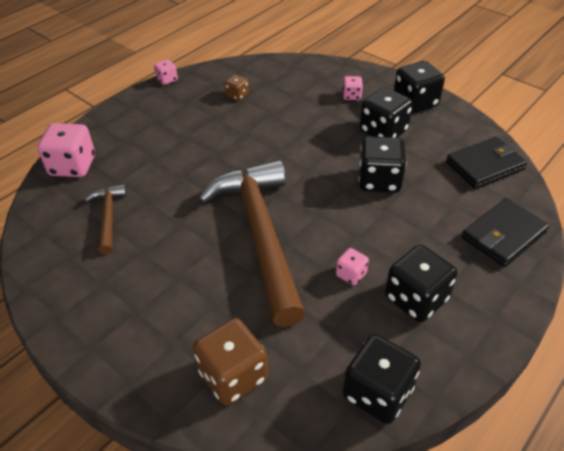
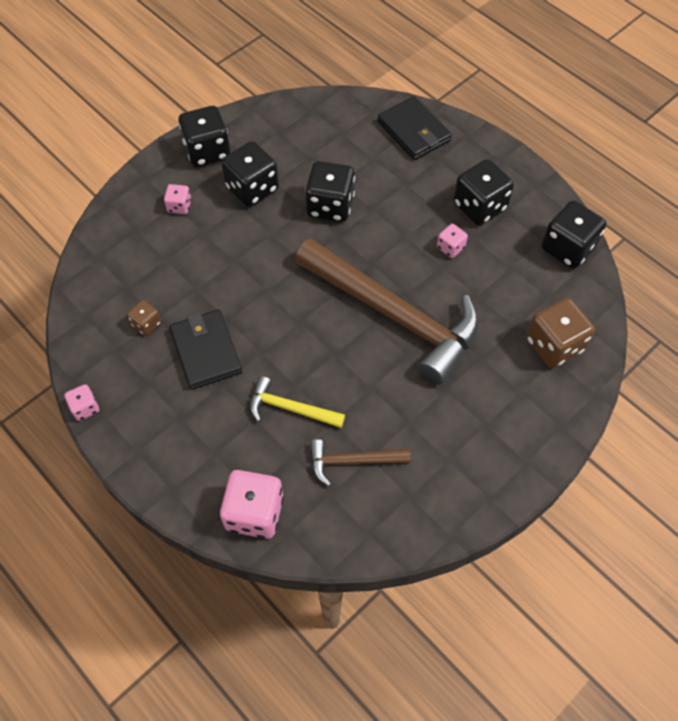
camera: 85 degrees left, 15 degrees up
brown hammer [198,160,306,327] -> brown hammer turned 135 degrees counterclockwise [295,238,479,384]
black wallet [446,137,527,189] -> black wallet moved to [169,309,242,390]
none -> yellow hammer [250,376,345,428]

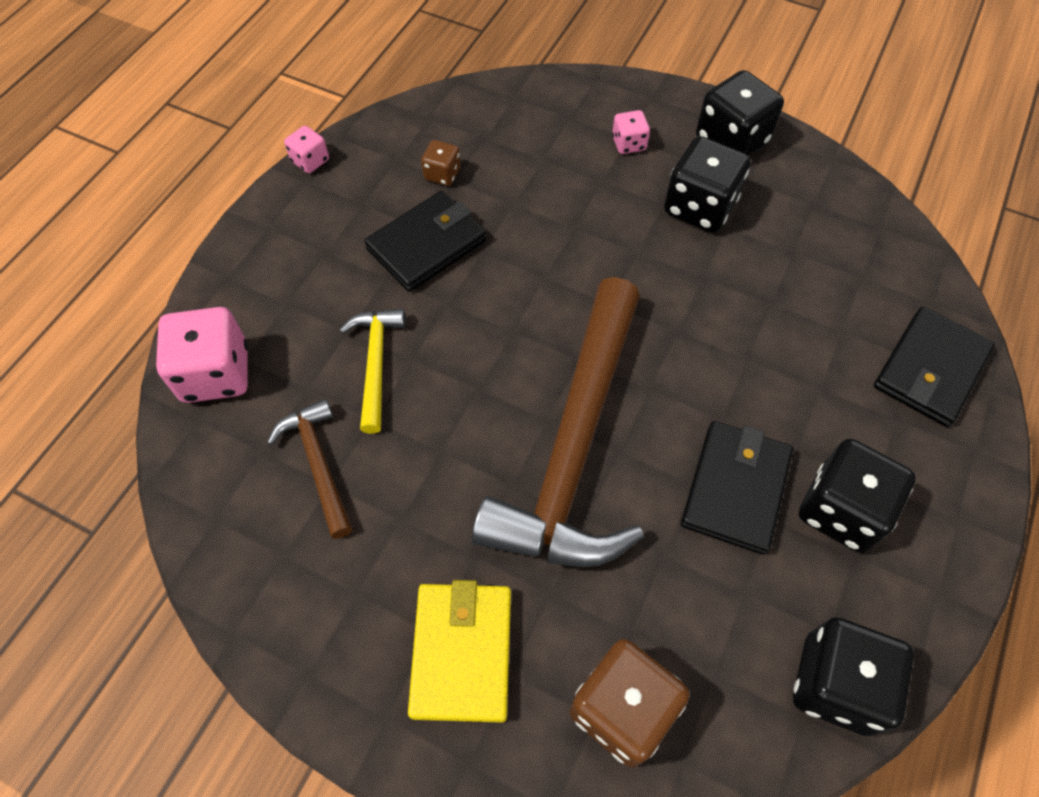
camera: 70 degrees right, 0 degrees up
black dice [305,161,355,222] -> none
pink dice [437,224,468,258] -> black wallet [681,421,793,555]
none -> yellow wallet [408,580,511,723]

